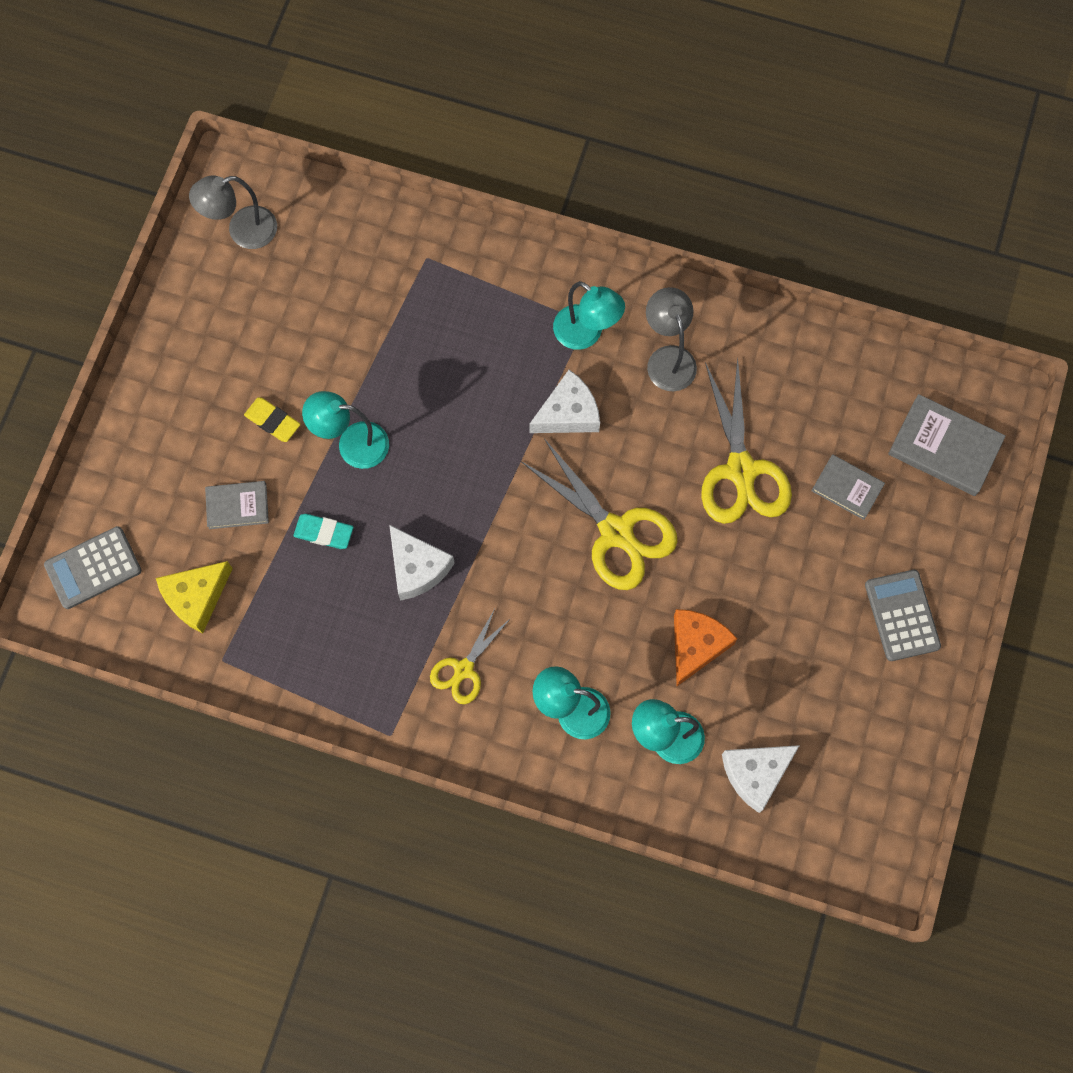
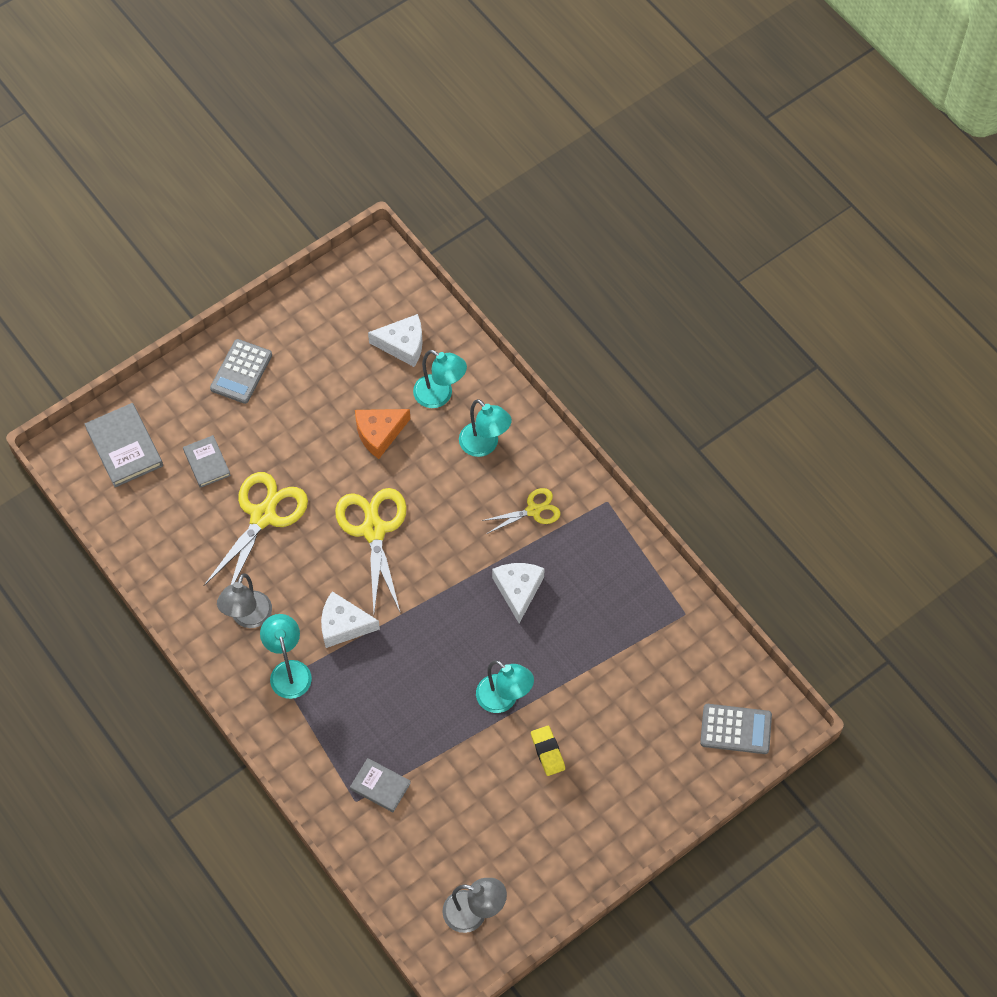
camera: 145 degrees left, 10 degrees down
yellow cheese [156,561,233,633] -> none
grey book [205,481,269,529] -> grey book moved to [350,758,411,812]
turquoise eraser [293,514,354,549] -> none

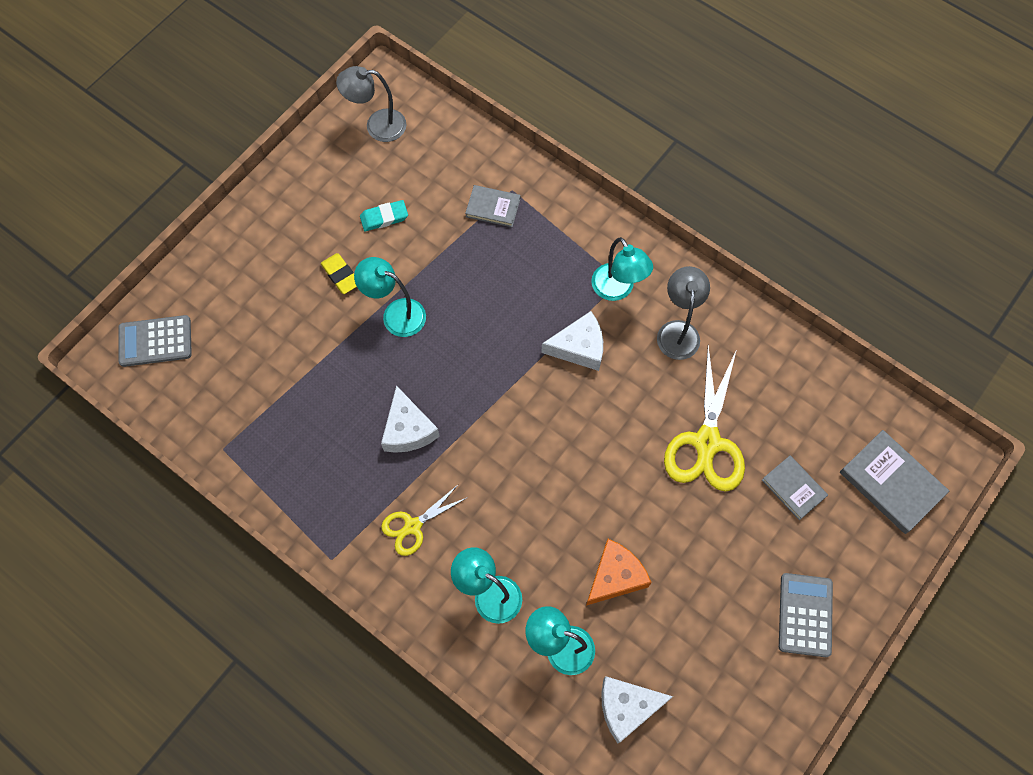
camera: 165 degrees right, 5 degrees up
yellow scissors [335,488,407,614] -> none
none -> turquoise eraser [360,200,408,231]

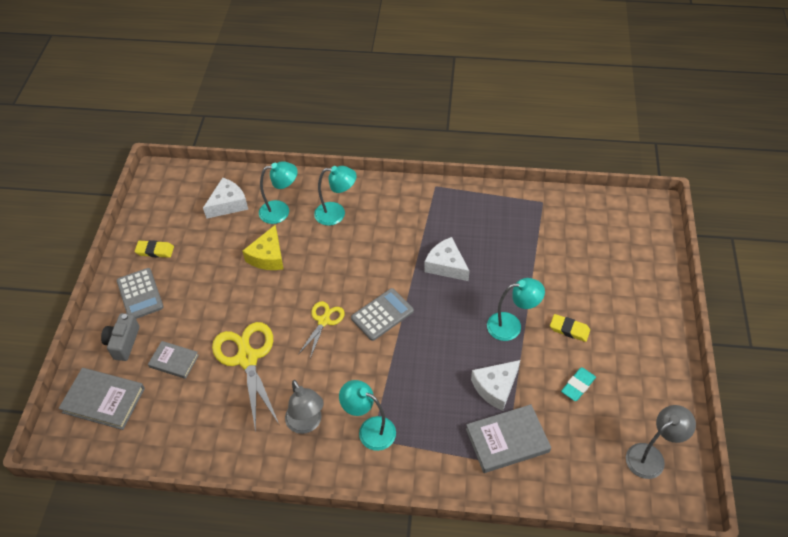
camera: 150 degrees right, 15 degrees down
grey calculator [118,315,192,367] -> grey calculator moved to [351,288,414,341]
yellow scissors [381,484,468,556] -> yellow scissors moved to [298,301,345,358]
grey book [465,185,521,227] -> grey book [466,404,551,473], size x1.61
white cheese [541,311,603,371] -> white cheese moved to [471,360,520,411]
orange cheese [586,539,652,606] -> yellow cheese [242,225,284,270]
none -> grey camera [101,313,140,361]
none -> yellow eraser [135,240,174,258]

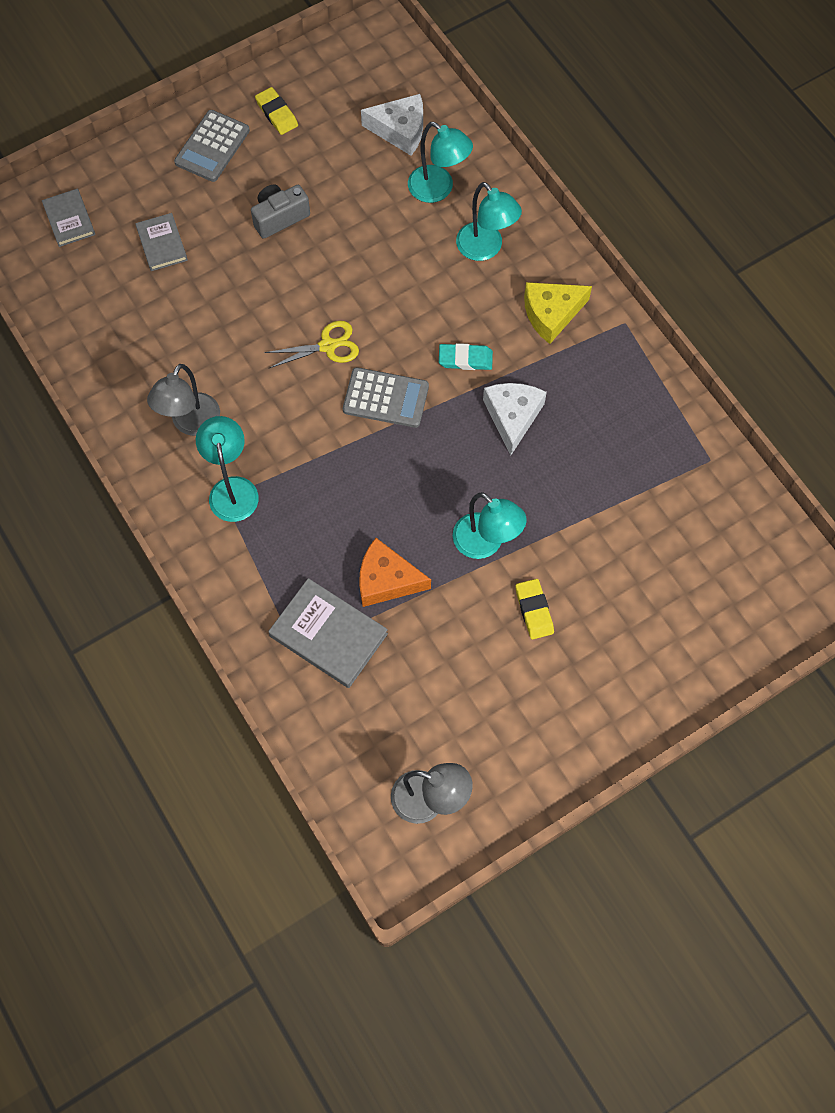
camera: 50 degrees right, 15 degrees up
grey book [58,368,145,430] -> grey book [42,189,95,247], size x0.62
grey camera [101,313,140,361] -> grey camera moved to [251,185,310,239]
yellow scissors [212,322,279,432] -> none
yellow cheese [242,225,284,270] -> yellow cheese moved to [524,282,592,344]
white cheese [471,360,520,411] -> orange cheese [359,538,431,607]
turquoise eraser [561,367,596,401] -> turquoise eraser moved to [439,343,493,370]

